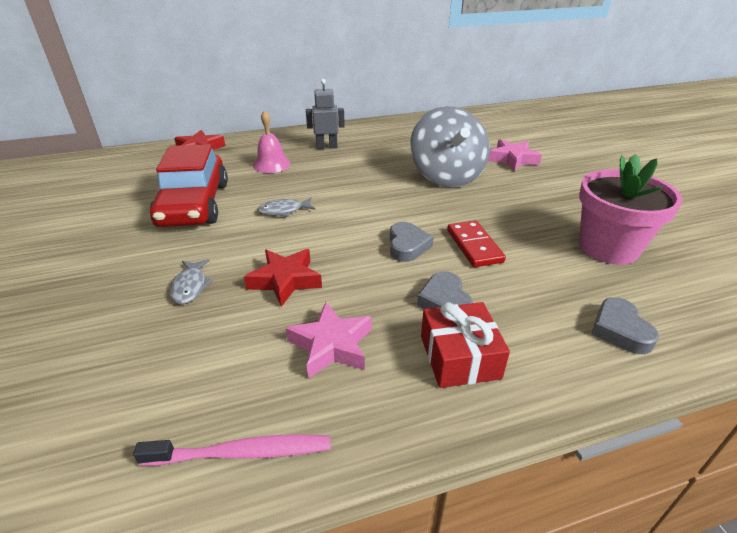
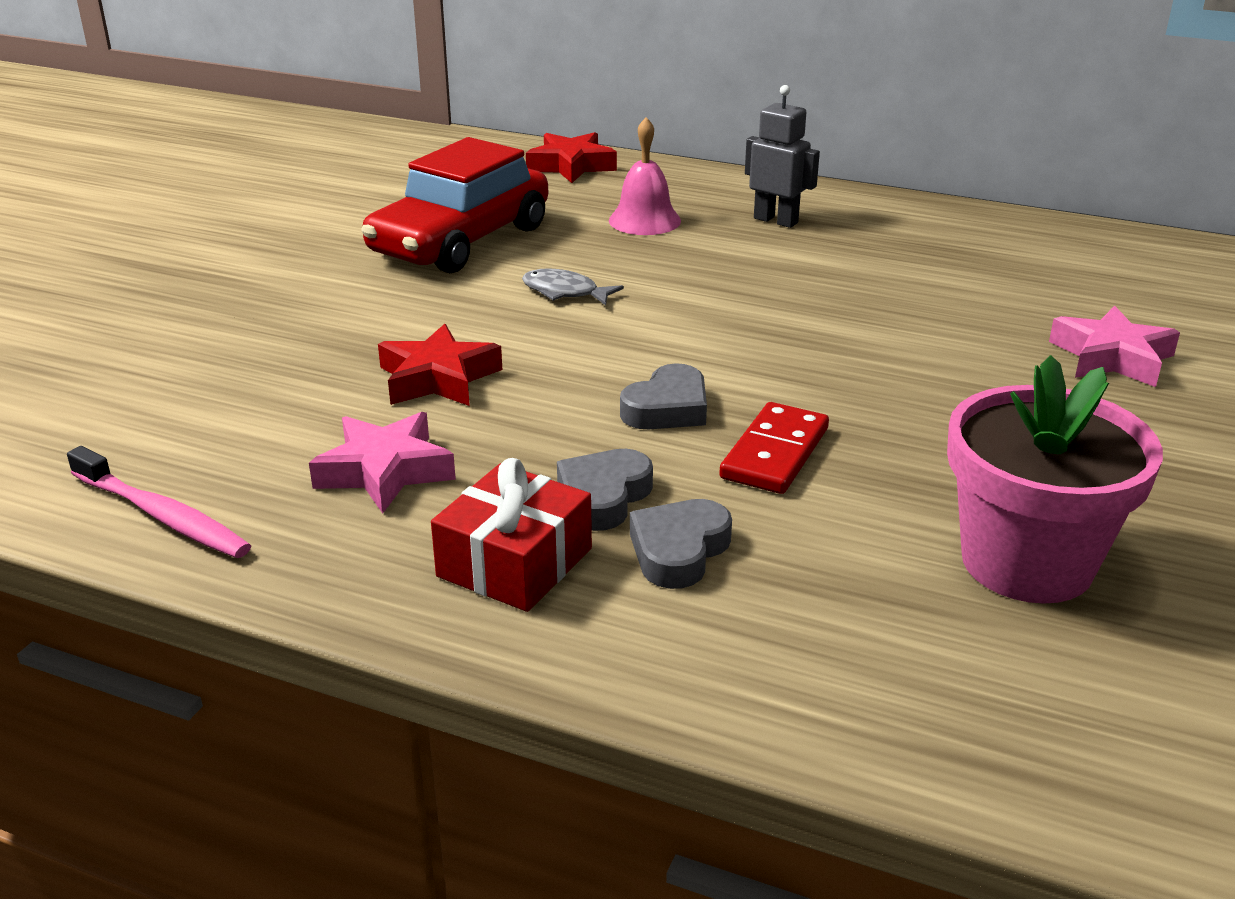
camera: 40 degrees right, 5 degrees down
grey fish [170,259,213,304] -> none
grey spinning top [410,106,490,187] -> none
grey heart [592,297,659,354] -> grey heart moved to [630,499,732,589]

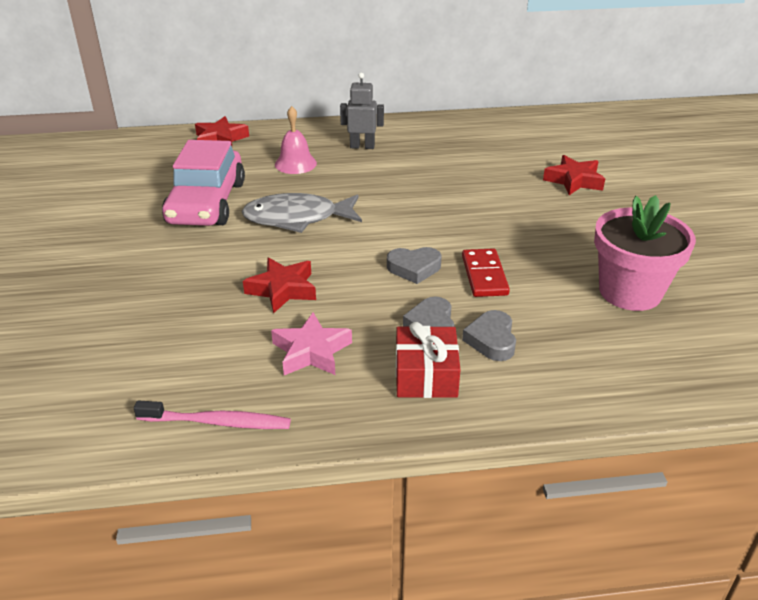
camera: 30 degrees left, 5 degrees up
red car [361,137,548,273] -> pink car [162,140,245,226]
grey fish [522,268,624,305] -> grey fish [241,193,362,233], size x2.00
grey heart [620,363,707,429] -> grey heart turned 75 degrees clockwise [387,247,442,284]
pink star [1049,306,1180,387] -> red star [543,155,605,195]

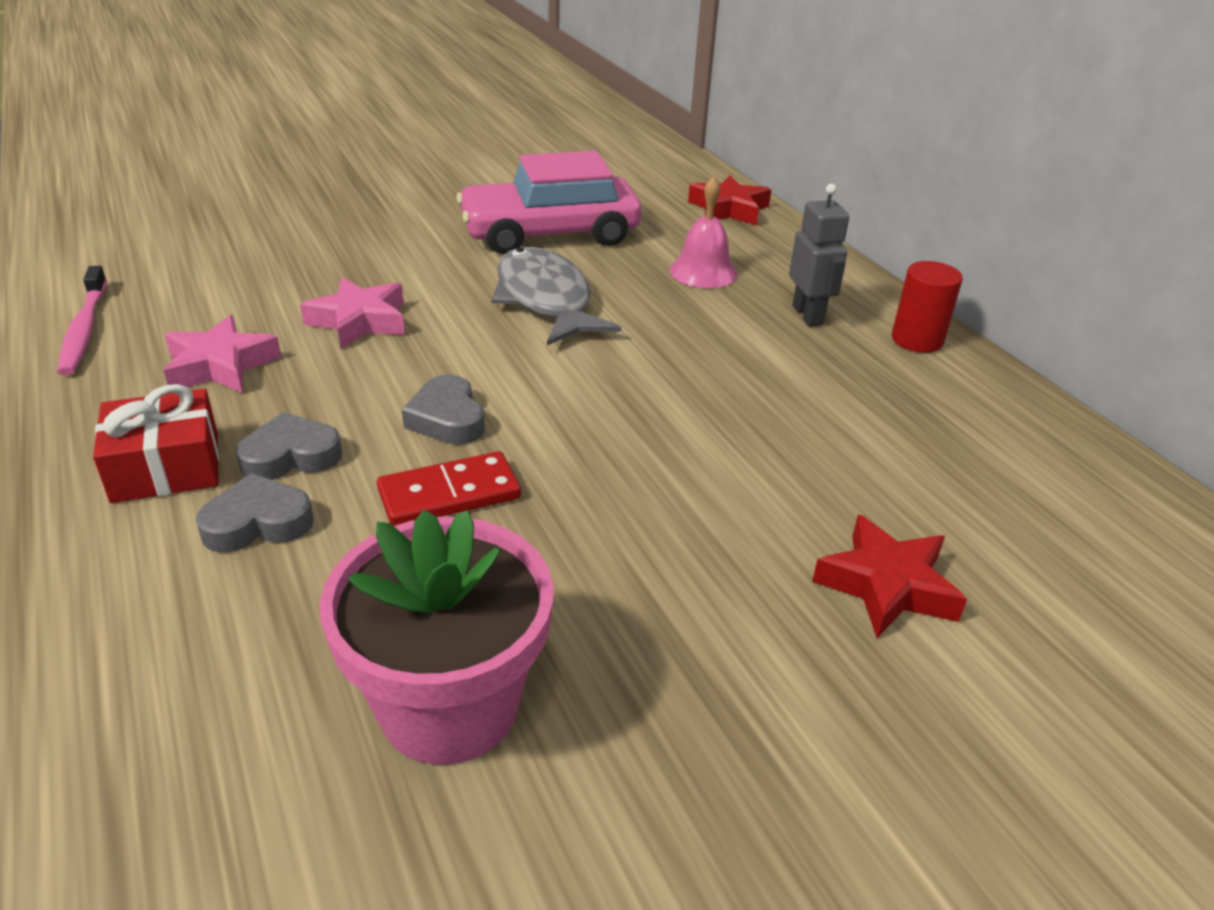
camera: 70 degrees right, 0 degrees up
red star [243,258,316,314] -> pink star [300,277,405,349]
none -> red cylinder [892,261,963,353]

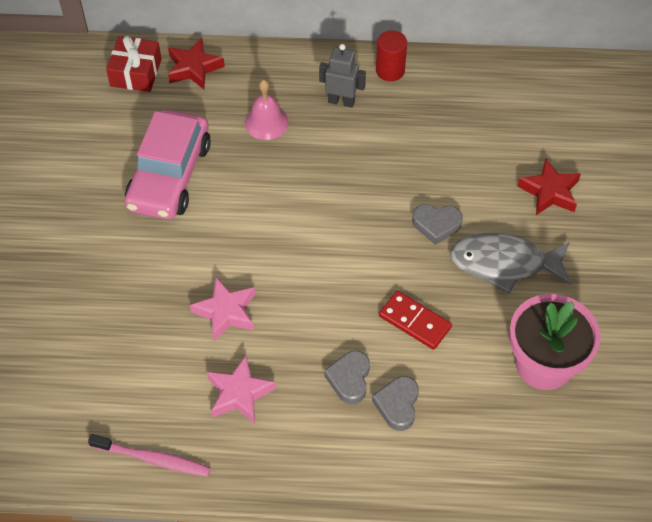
camera: 60 degrees left, 20 degrees up
red gift [93,384,219,503] -> red gift moved to [106,36,162,92]
red domino [377,451,521,526] -> red domino turned 60 degrees counterclockwise [379,291,452,350]
grey heart [402,374,485,445] -> grey heart moved to [412,204,463,245]
grey fish [491,247,621,346] -> grey fish moved to [450,233,571,294]

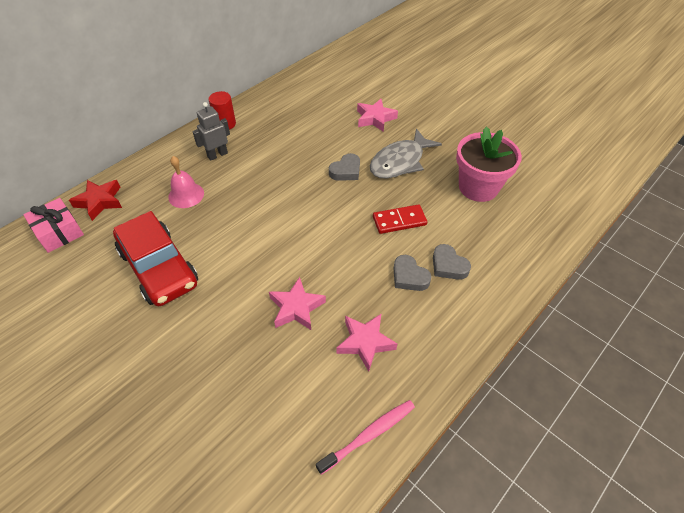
camera: 50 degrees left, 5 degrees down
red gift [106,36,162,92] -> pink gift [23,198,84,253]
pink car [125,110,211,220] -> red car [113,211,198,306]
red star [517,159,581,215] -> pink star [357,99,398,132]

